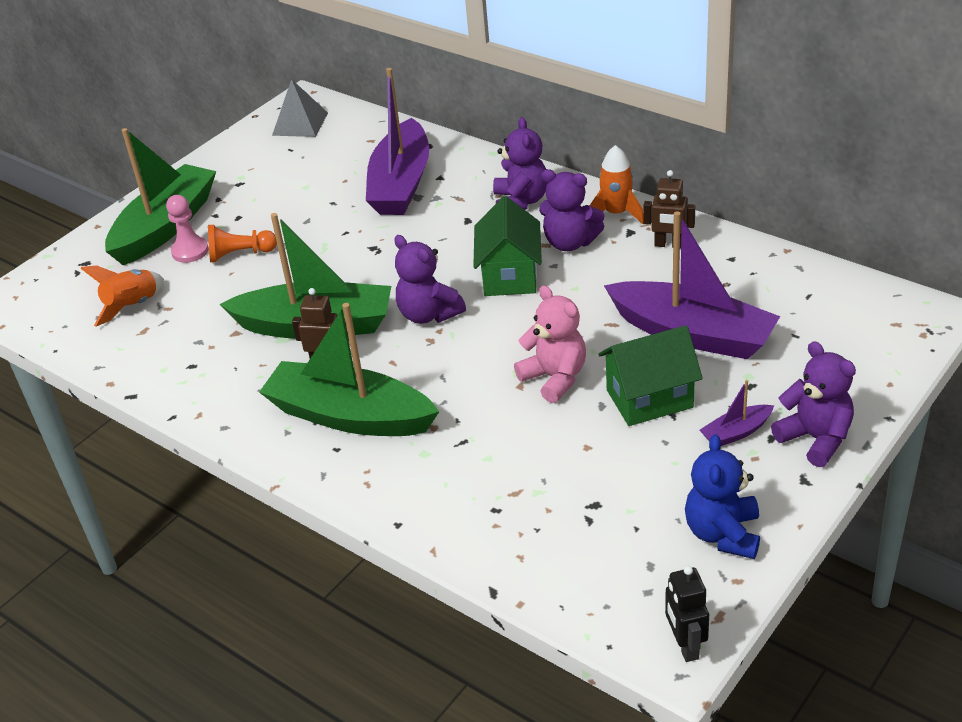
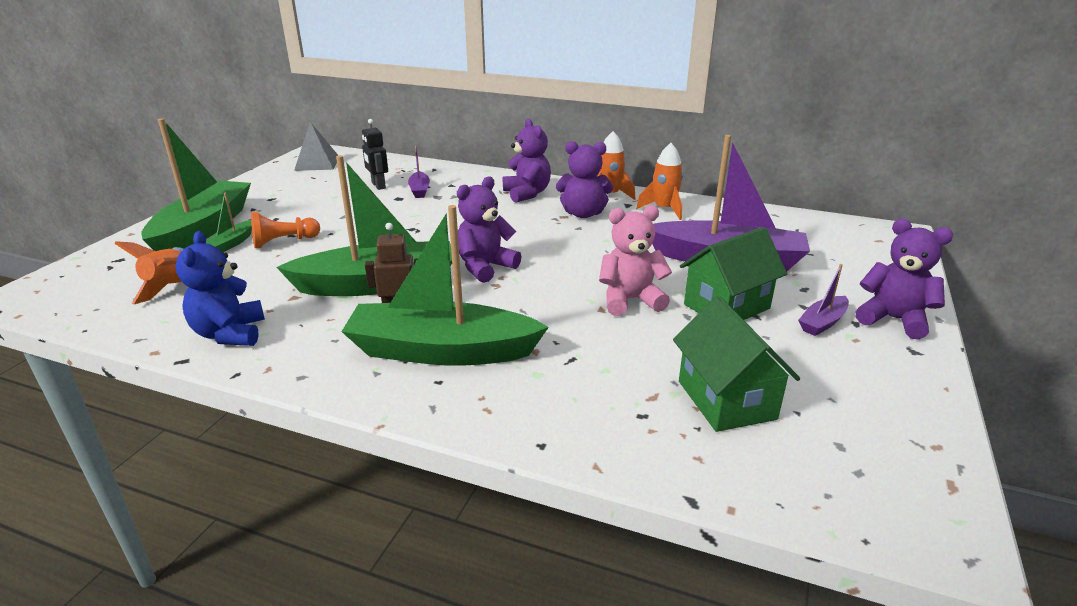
camera: 20 degrees left, 10 degrees down
pink pawn [166,195,209,263] -> green boat [206,193,252,252]
purple boat [366,68,429,215] -> purple boat [408,146,430,198], size x0.43
purple teddy bear [394,235,466,324] -> purple teddy bear turned 105 degrees clockwise [457,176,522,283]
green house [473,196,542,296] -> green house moved to [673,296,800,432]
pink teddy bear [514,285,586,403] -> pink teddy bear turned 45 degrees counterclockwise [599,205,672,316]
brown robot [644,170,695,249] -> orange rocket [636,143,683,220]
black robot [665,566,709,662] -> black robot moved to [362,119,388,190]
blue teddy bear [685,434,760,559] -> blue teddy bear moved to [175,231,265,346]

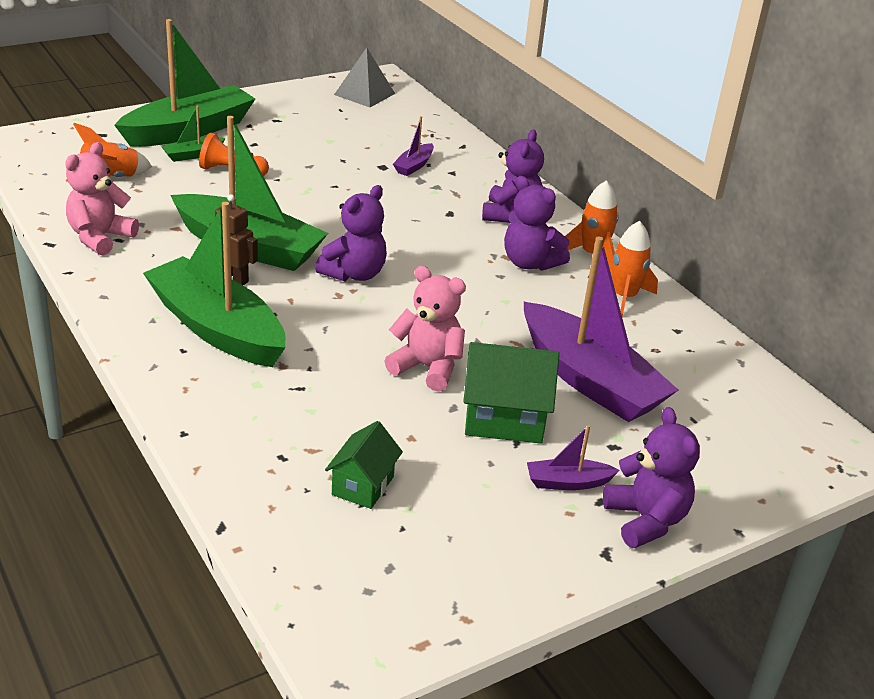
camera: 35 degrees right, 5 degrees up
blue teddy bear [175,231,265,346] -> pink teddy bear [65,142,139,256]
black robot [362,119,388,190] -> none
purple teddy bear [457,176,522,283] -> purple teddy bear turned 135 degrees clockwise [315,185,387,282]
green house [673,296,800,432] -> green house [325,421,403,509], size x0.64

